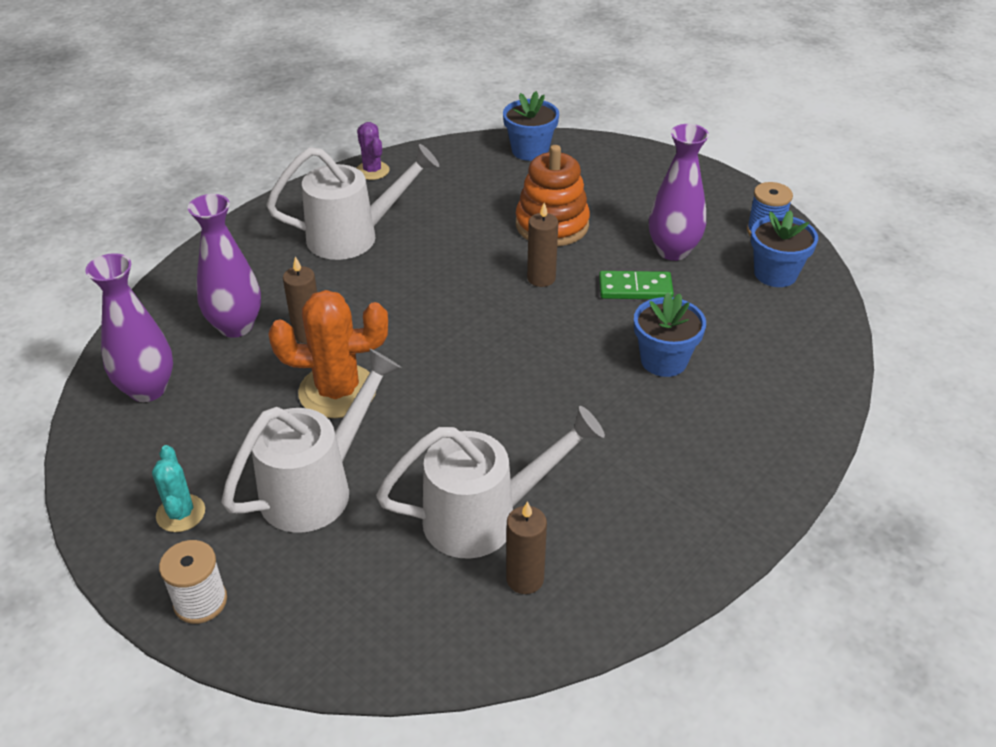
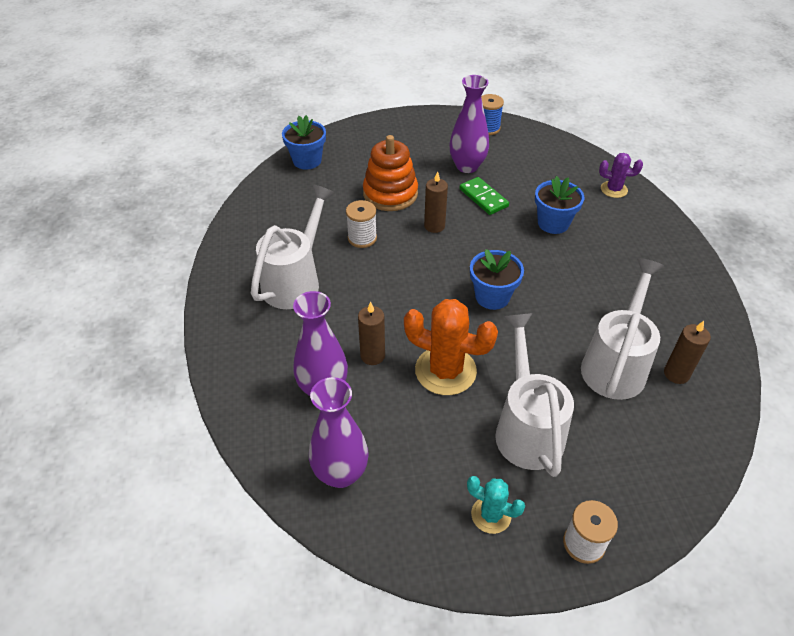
camera: 50 degrees left, 5 degrees up
orange cactus [268,290,388,418] -> orange cactus turned 75 degrees clockwise [404,299,498,395]
purple cactus [357,122,389,180] -> purple cactus moved to [599,153,643,198]
green domino [599,271,674,299] -> green domino turned 75 degrees counterclockwise [460,177,509,215]
blue flower pot [751,210,818,287] -> blue flower pot moved to [470,249,524,310]
none -> white spool [346,200,377,248]

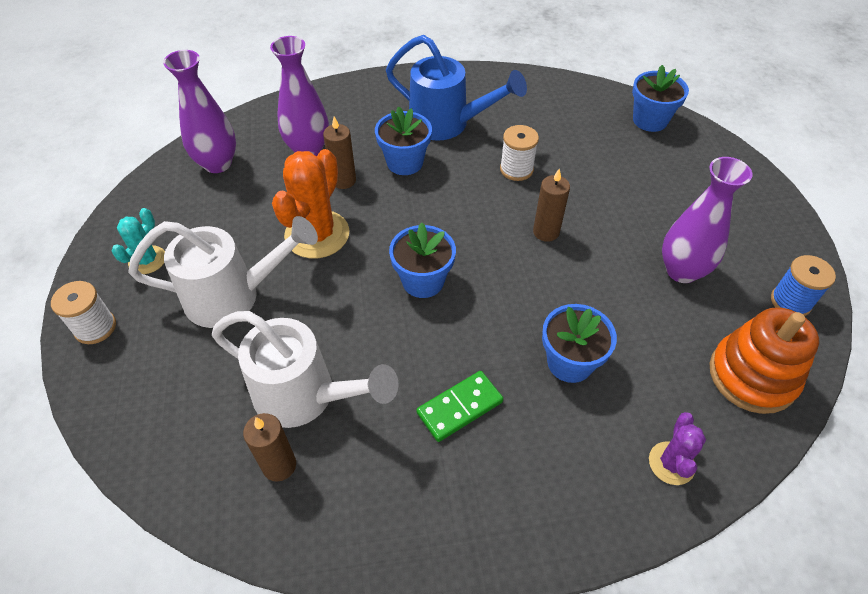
camera: 90 degrees right, 5 degrees up
white watering can [251,184,335,309] -> blue watering can [386,35,527,141]
orange stacking toy [363,135,418,211] -> orange stacking toy moved to [710,307,819,414]
green domino [460,177,509,215] -> green domino moved to [417,371,503,442]
none -> blue flower pot [375,106,432,175]

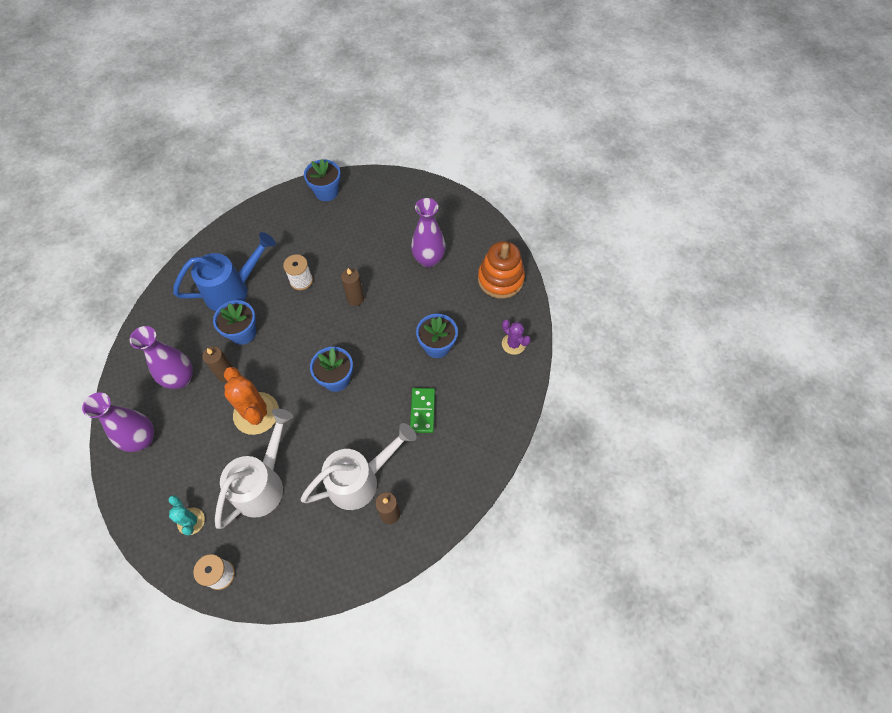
camera: 55 degrees left, 10 degrees up
blue spool [771,255,836,316] -> none

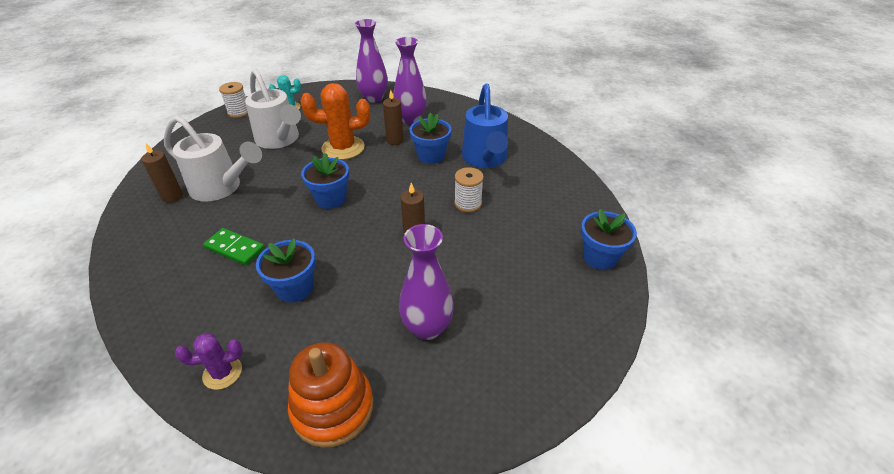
camera: 115 degrees right, 20 degrees down
white watering can [300,423,417,510] -> white watering can turned 60 degrees counterclockwise [164,115,262,202]

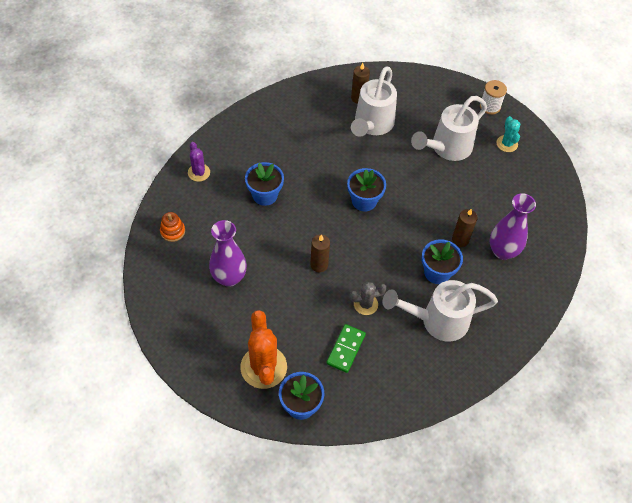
camera: 85 degrees right, 15 degrees up
green domino [203,228,265,265] -> green domino moved to [326,324,366,373]
orange stacking toy [288,342,374,448] -> orange stacking toy [160,212,185,242], size x0.52
orange cactus [300,83,370,160] -> orange cactus moved to [240,310,287,389]
purple vase [355,19,388,103] -> none
white spool [454,167,484,213] -> grey cactus [350,282,387,315]
blue watering can [462,83,508,168] -> white watering can [383,280,498,342]

